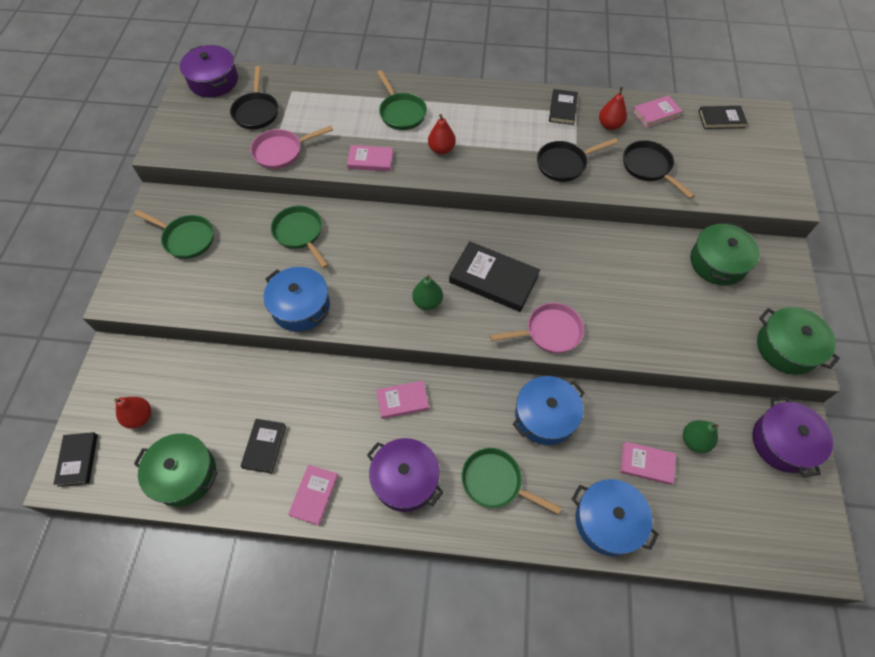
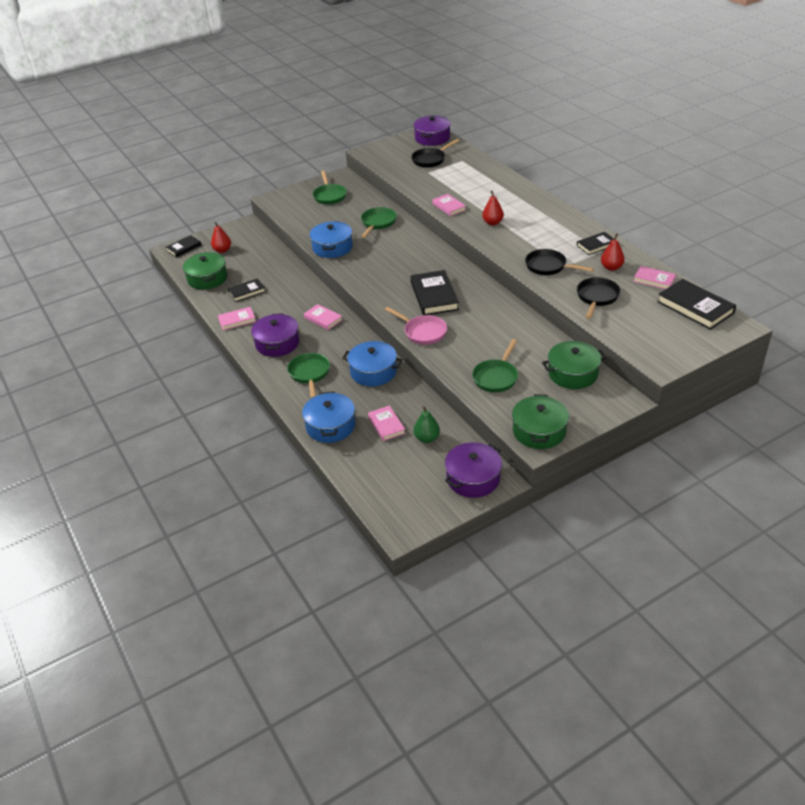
camera: 55 degrees right, 20 degrees down
pink pan [250,126,333,169] -> none
green pan [377,70,427,130] -> green pan moved to [472,339,518,392]
green pear [412,275,443,310] -> none
black book [698,106,747,129] -> black book [657,279,736,330], size x1.71

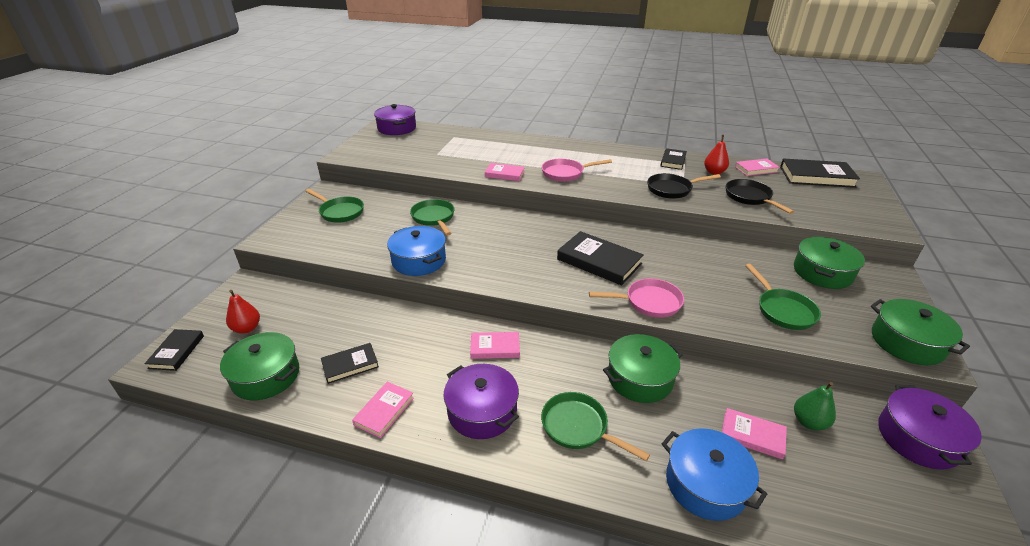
camera: 45 degrees left, 5 degrees down
black book [228,278,266,302] -> black book turned 45 degrees clockwise [321,343,379,384]
blue pot [342,341,403,386] -> green pot [603,334,683,403]
black pan [411,139,459,168] -> none
red pear [482,191,504,225] -> pink pan [542,158,612,182]

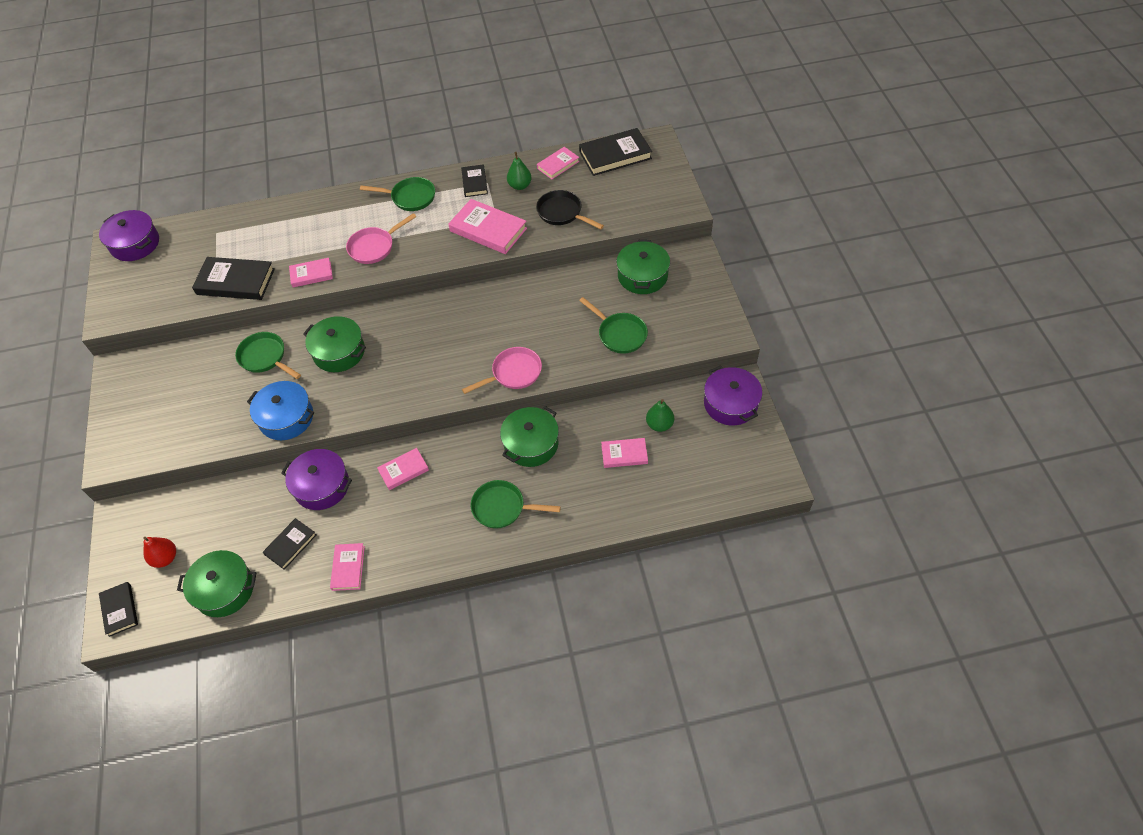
camera: 25 degrees left, 20 degrees up
green pan [305,189,364,223] -> green pan moved to [360,177,435,211]
purple pot [443,364,519,439] -> purple pot moved to [281,449,352,510]
black book [557,231,644,285] -> black book moved to [192,257,275,300]
black pan [647,173,721,199] -> pink book [448,199,527,254]
blue pot [662,428,767,521] -> none
red pear [704,135,729,175] -> green pear [507,152,532,190]
green pot [871,299,970,365] -> green pot moved to [303,316,366,372]

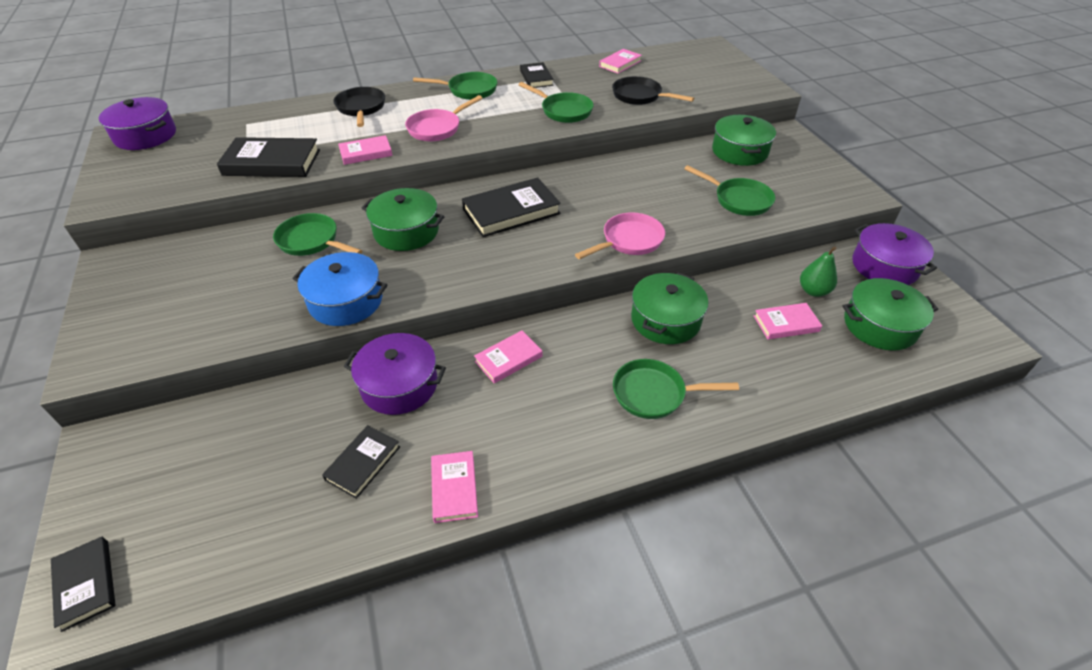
camera: 10 degrees left, 10 degrees down
red pear [143,537,176,568] -> none
green pot [177,550,256,617] -> green pot moved to [842,278,938,351]
pink book [448,199,527,254] -> green pan [518,82,594,123]
green pear [507,152,532,190] -> none
black book [579,128,652,176] -> black book moved to [462,177,561,237]
none -> black pan [333,87,385,127]

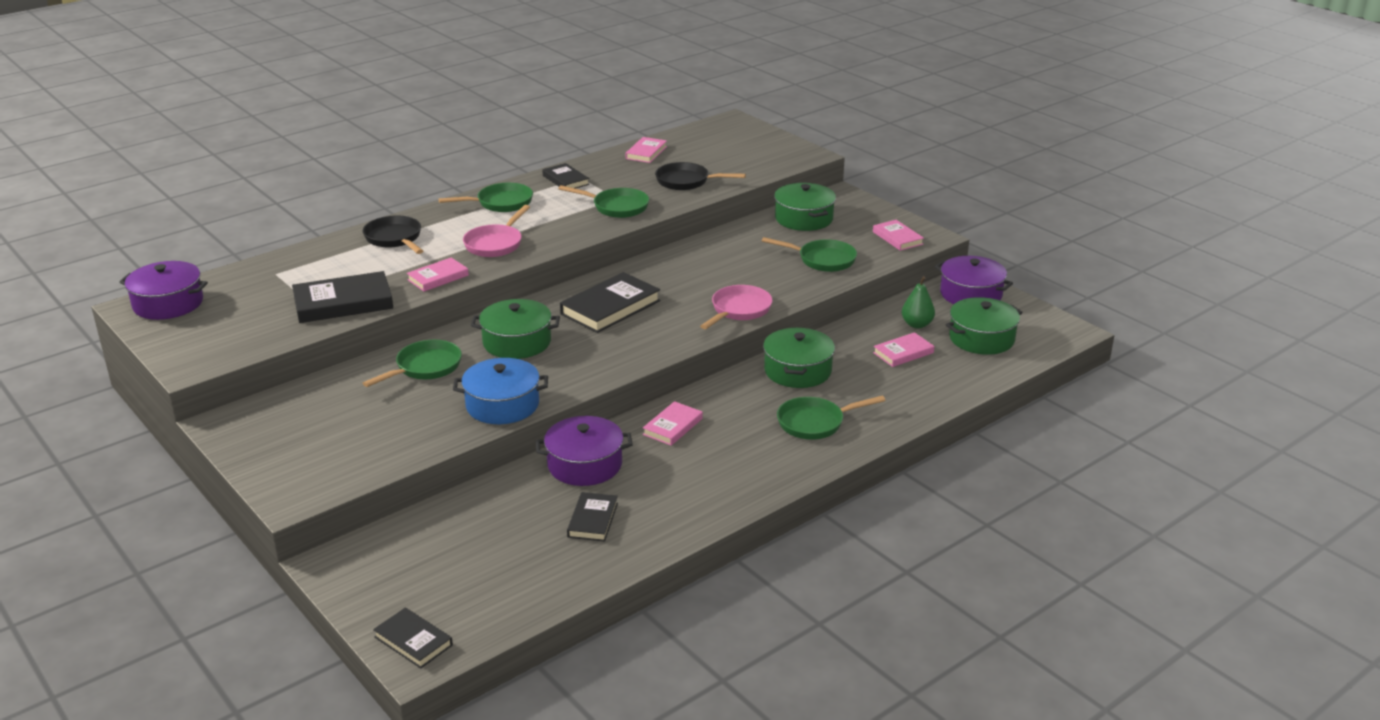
camera: 20 degrees left, 15 degrees down
green pan [273,213,362,256] -> green pan turned 120 degrees clockwise [363,340,462,387]
pink book [431,451,478,523] -> pink book moved to [873,220,924,251]

